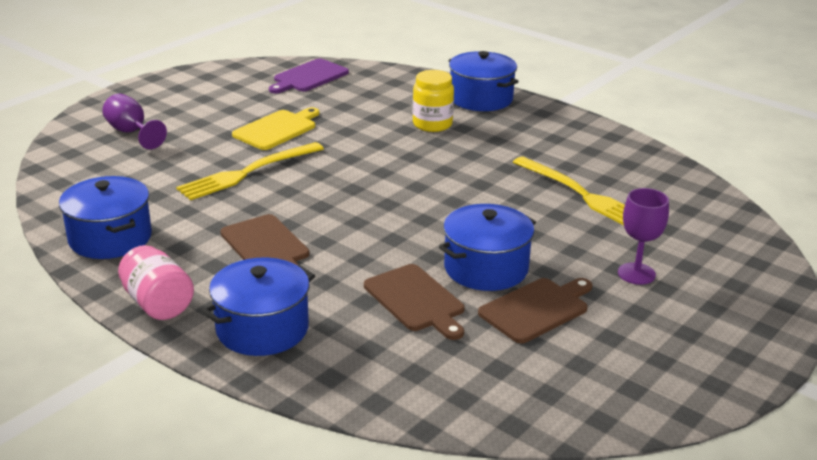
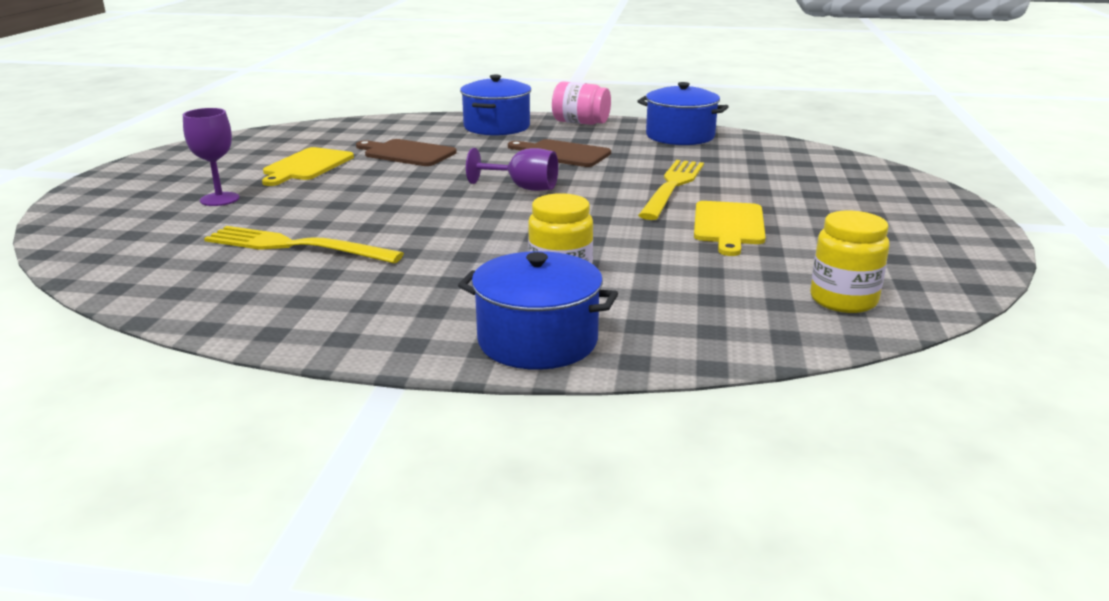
camera: 150 degrees right, 5 degrees down
purple goblet [102,94,167,149] -> purple goblet moved to [466,148,558,191]
purple cutting board [269,59,349,93] -> yellow jar [811,211,890,313]
blue pot [439,204,536,291] -> none
brown cutting board [478,278,592,343] -> yellow cutting board [262,147,354,186]

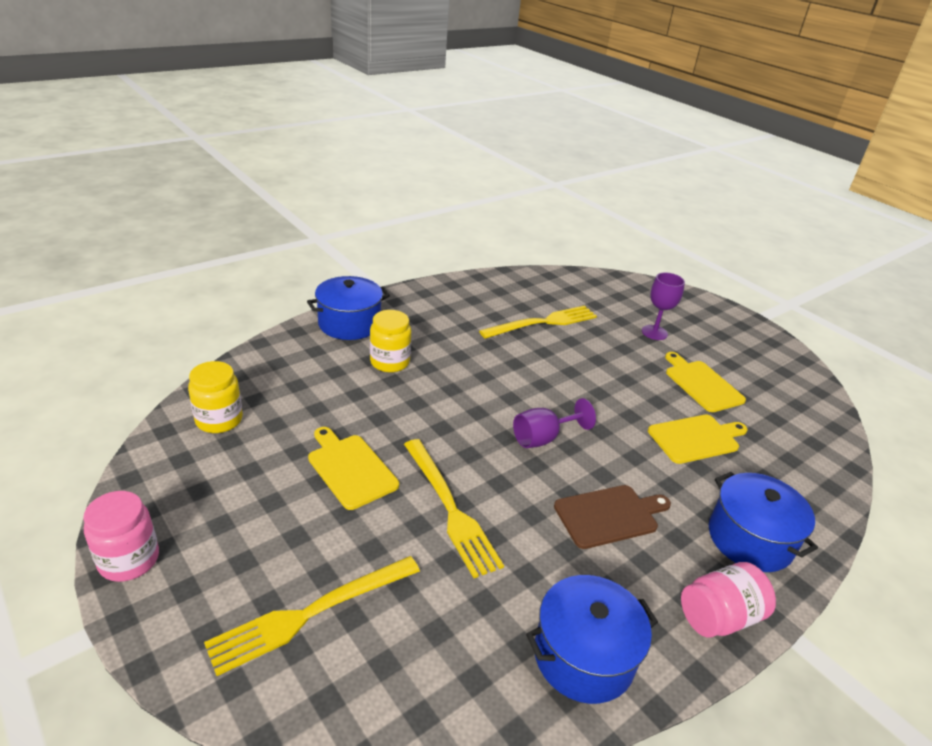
camera: 130 degrees right, 10 degrees up
brown cutting board [356,139,457,166] -> yellow cutting board [648,415,747,464]
none -> pink jar [83,491,159,582]
none -> yellow fork [204,556,420,676]

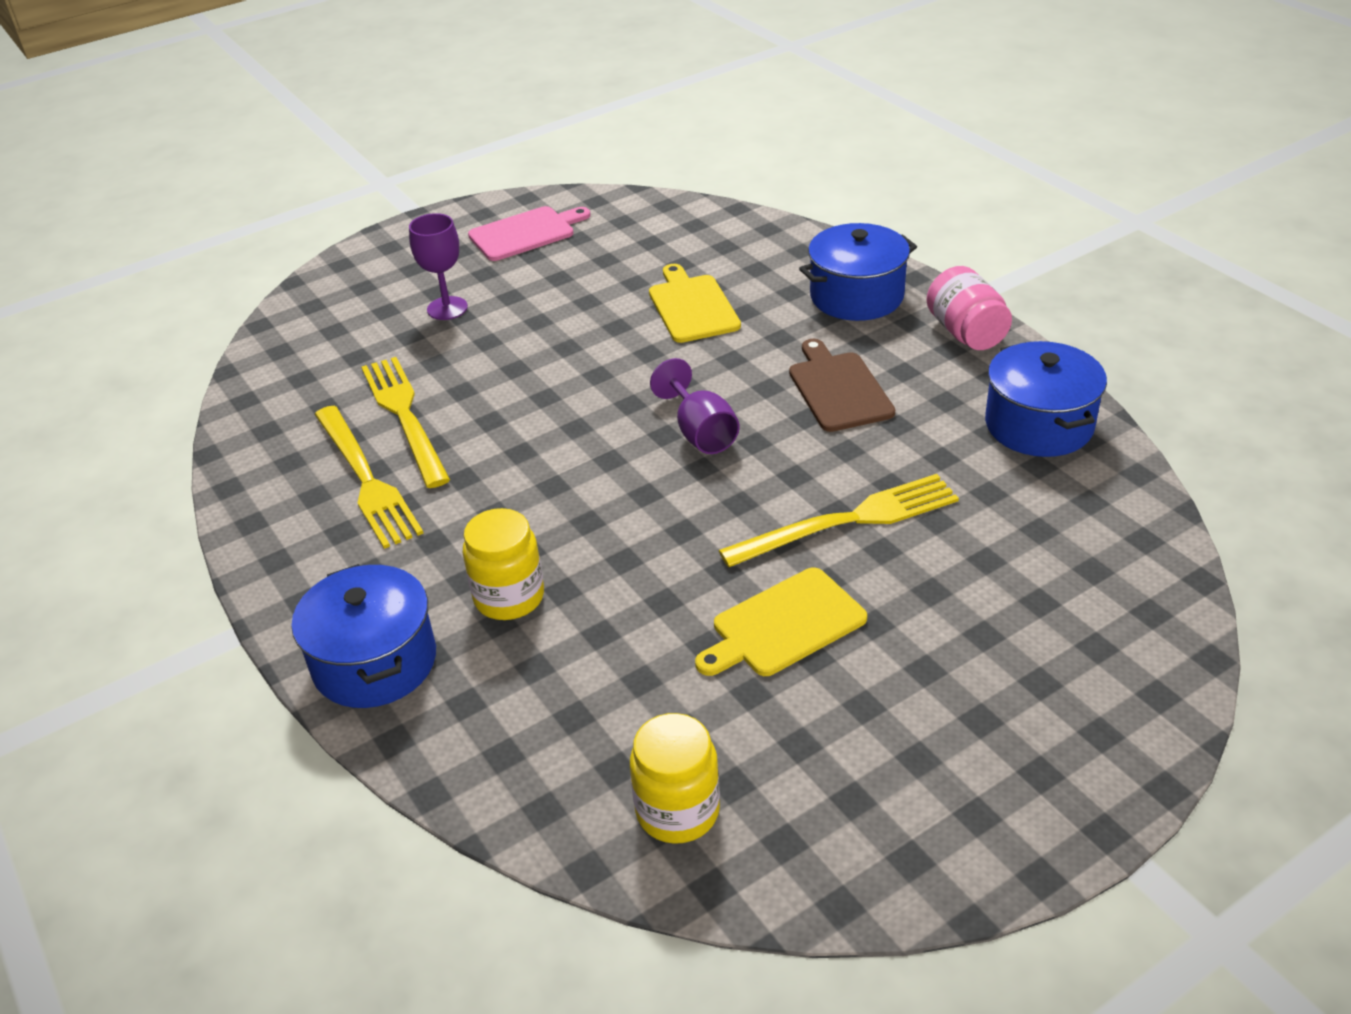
camera: 80 degrees left, 5 degrees up
pink jar [83,491,159,582] -> none
yellow fork [204,556,420,676] -> yellow fork moved to [314,406,424,549]
yellow cutting board [665,352,746,412] -> none
none -> pink cutting board [468,206,591,261]

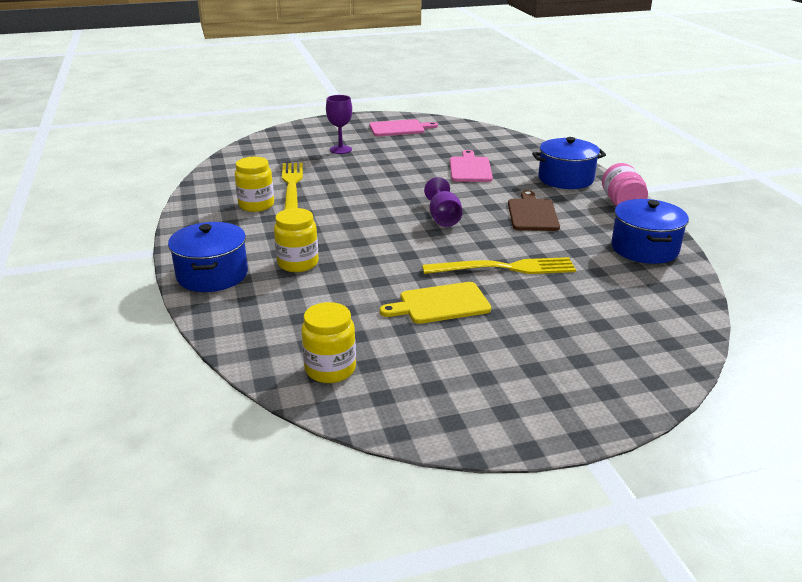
camera: 15 degrees right, 10 degrees down
yellow fork [314,406,424,549] -> yellow jar [235,157,274,212]
yellow cutting board [649,264,741,343] -> pink cutting board [450,150,493,182]

